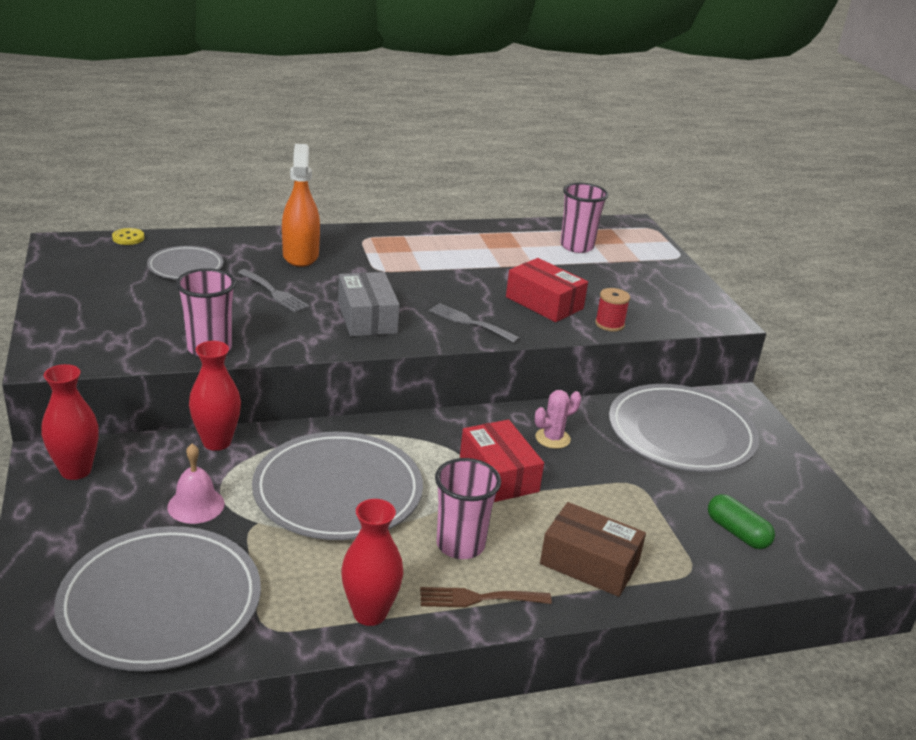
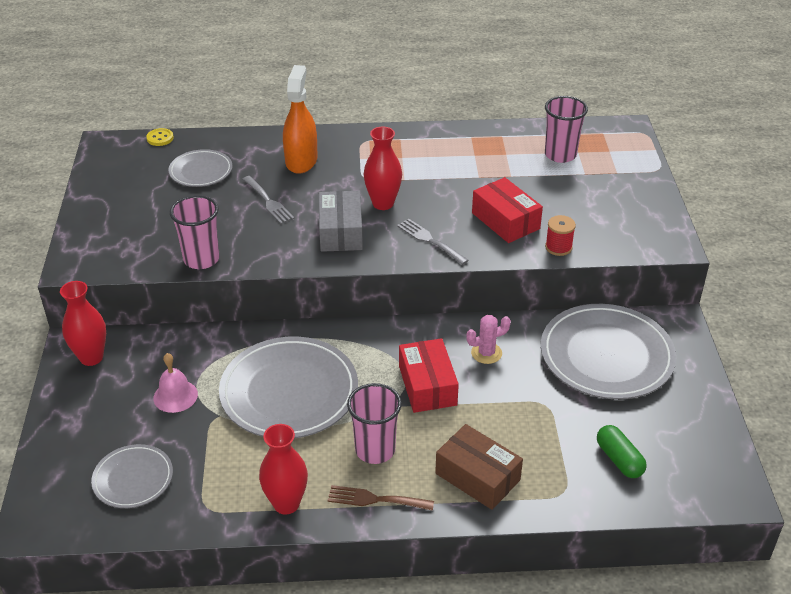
camera: 15 degrees right, 10 degrees up
grey plate [54,526,261,671] -> grey plate [91,444,173,508], size x0.54
red vase [189,341,241,451] -> red vase moved to [364,127,402,210]

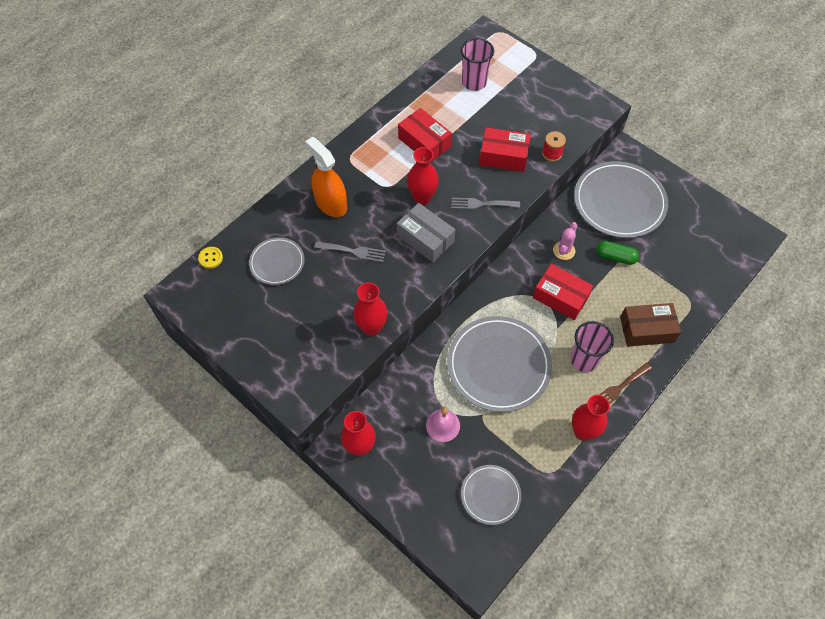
camera: 45 degrees left, 20 degrees up
pink cup [170,195,220,269] -> red vase [353,282,388,336]
green capsule [597,425,647,478] -> green capsule moved to [596,241,639,265]
none -> red box [398,108,452,163]

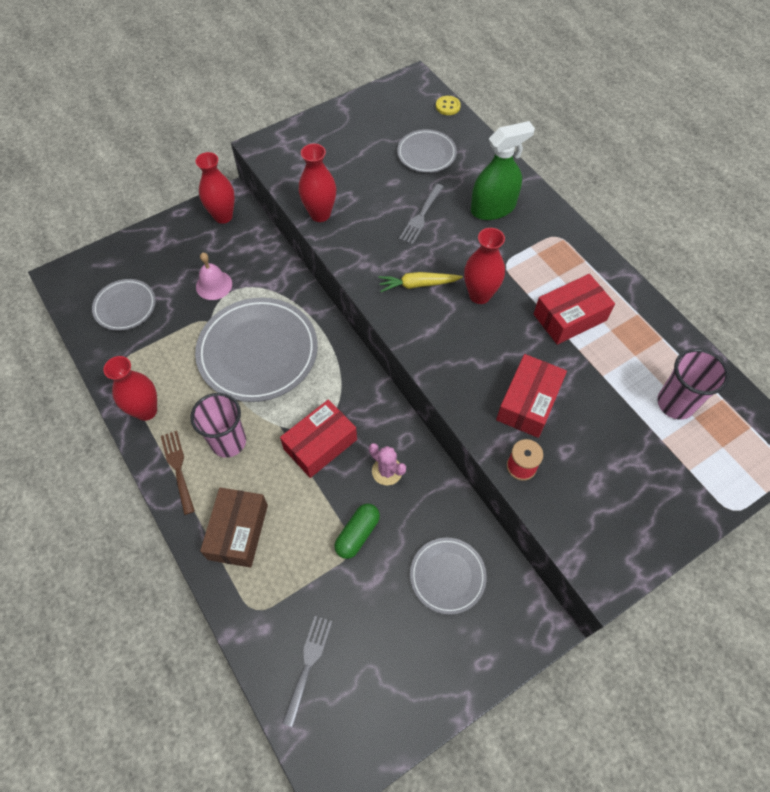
camera: 105 degrees right, 0 degrees up
orange spray bottle [305,137,347,217] -> green spray bottle [471,121,535,220]
grey box [397,203,455,262] -> yellow carrot [378,272,463,292]
grey fork [451,198,520,209] -> grey fork moved to [282,616,332,727]
grey plate [574,161,668,238] -> grey plate [410,537,487,615], size x0.54

